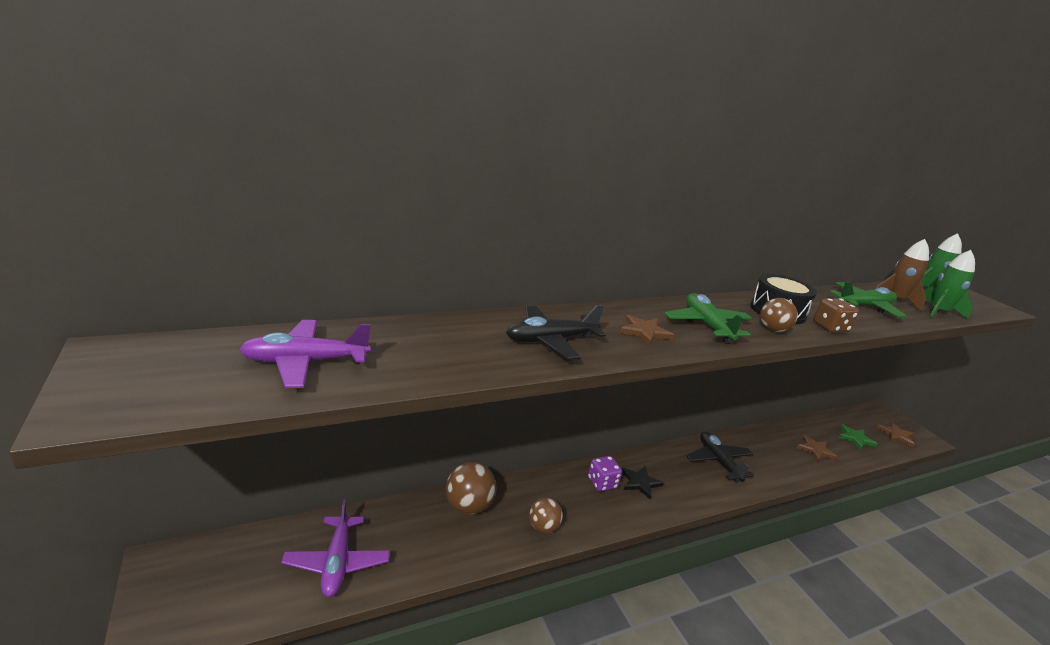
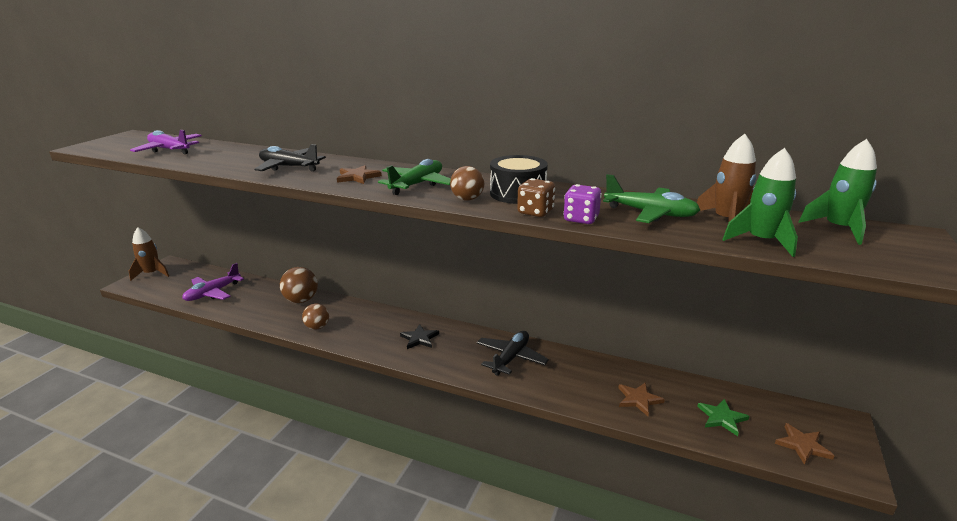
camera: 50 degrees right, 0 degrees up
purple dice [588,456,622,491] -> purple dice moved to [563,184,602,224]
none -> brown rocket [129,227,169,281]

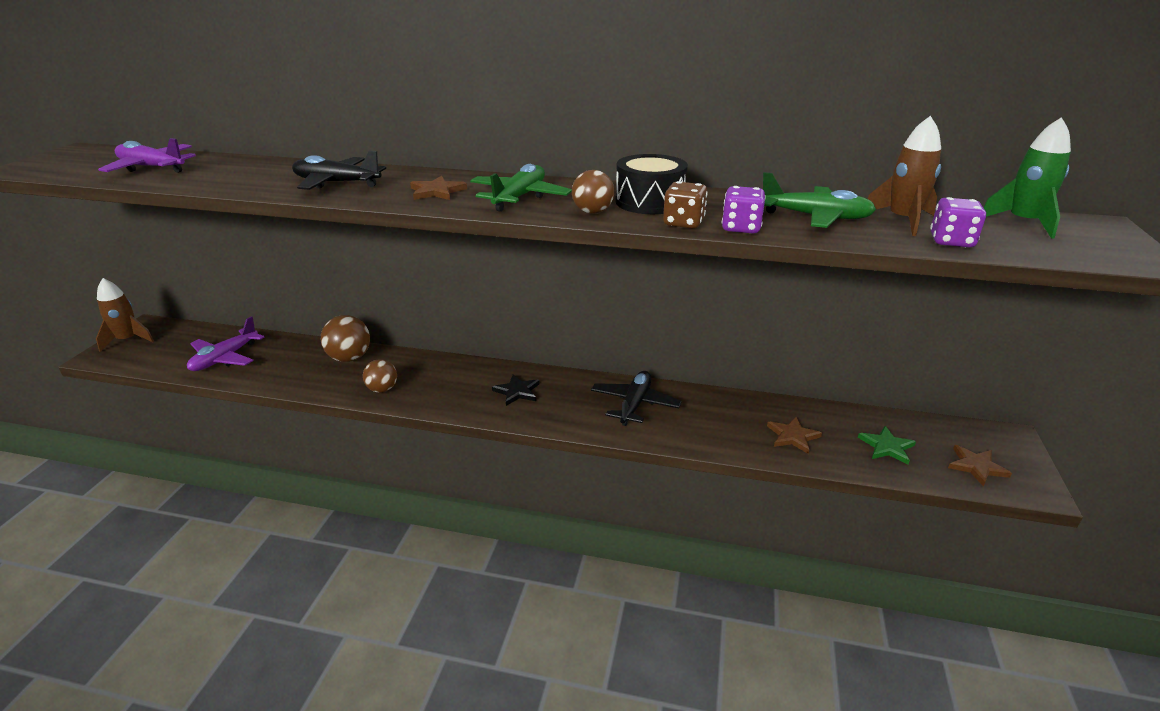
camera: 10 degrees left, 5 degrees up
green rocket [722,148,798,257] -> purple dice [930,197,986,247]

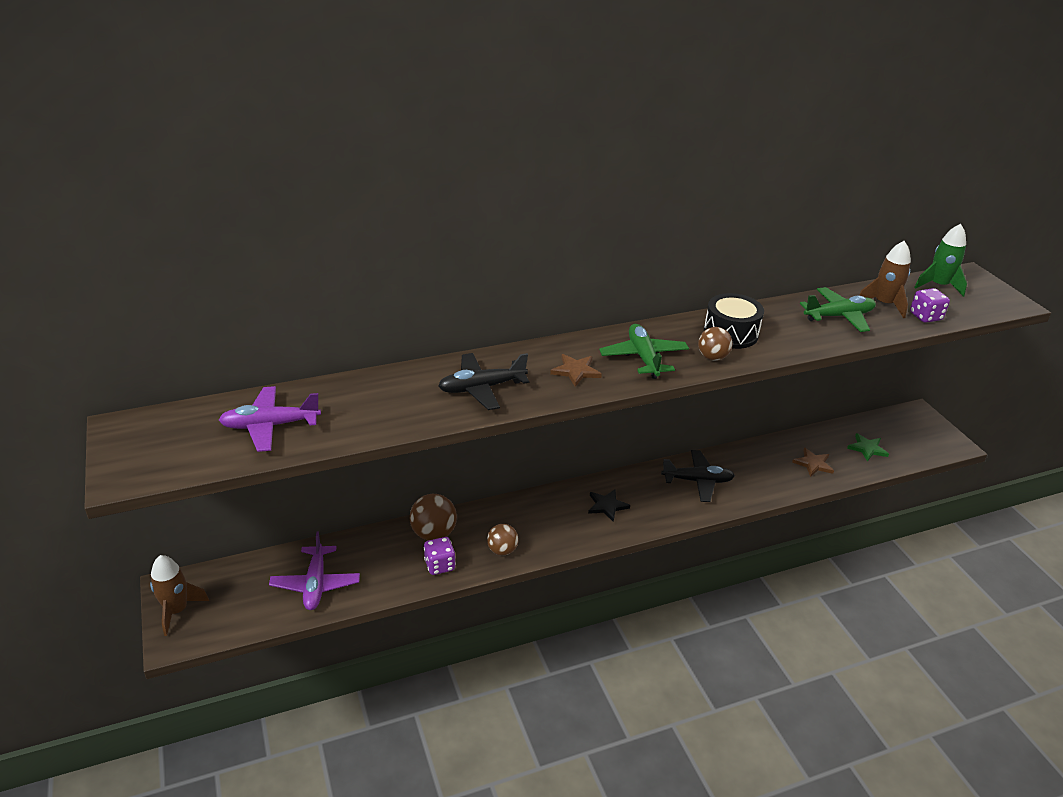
camera: 35 degrees left, 5 degrees up
black plane [591,371,682,426] -> black plane turned 105 degrees clockwise [661,450,735,502]
brown dice [663,181,708,228] -> none
purple dice [722,186,766,234] -> purple dice moved to [424,537,456,575]
brown star [948,445,1012,487] -> none

